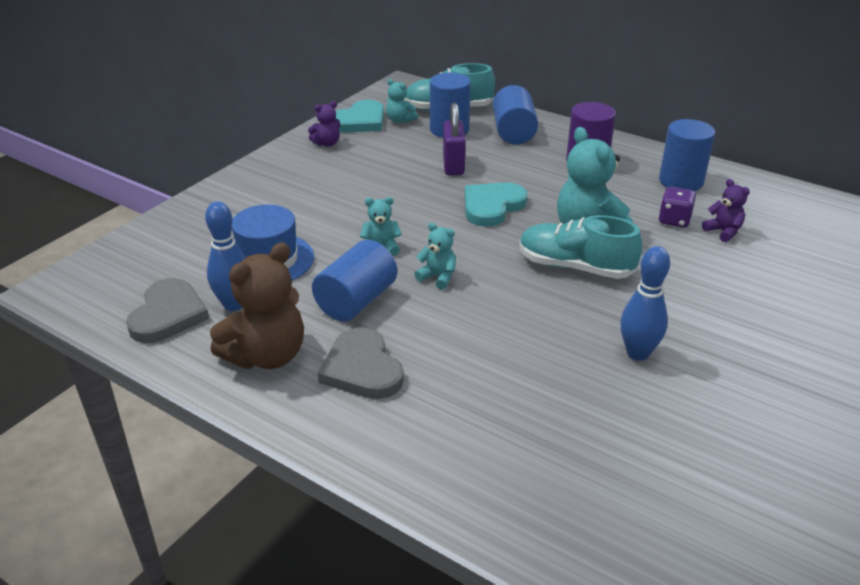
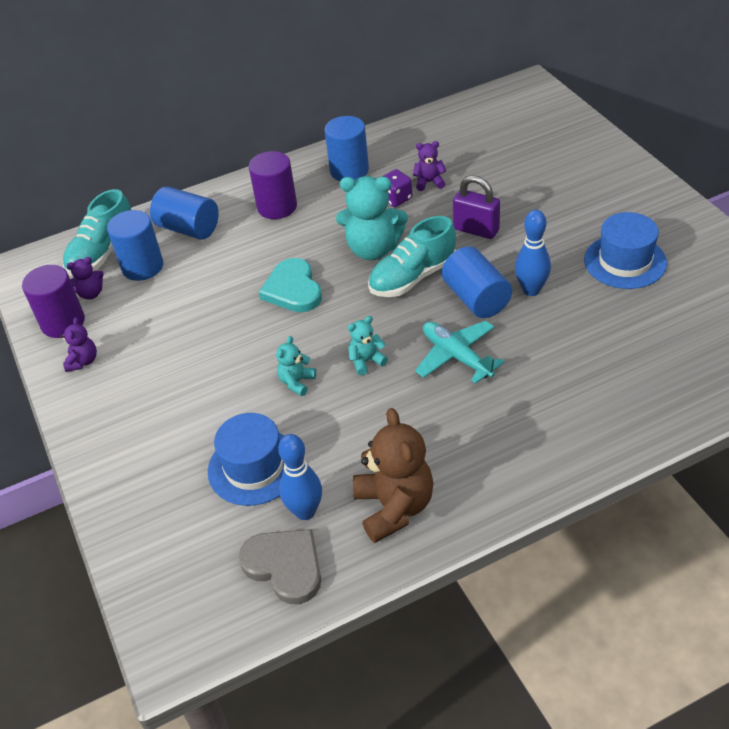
camera: 55 degrees left, 10 degrees up
blue cylinder [312,240,397,322] -> blue cylinder moved to [442,247,512,318]
grey heart [318,327,404,399] -> none
turquoise heart [335,100,384,133] -> purple cylinder [22,265,85,338]
turquoise teddy bear [386,79,418,123] -> purple teddy bear [67,257,104,300]
purple padlock [443,103,466,175] -> purple padlock moved to [453,175,500,239]
none -> turquoise plane [415,321,504,384]
none -> blue hat [584,212,667,289]

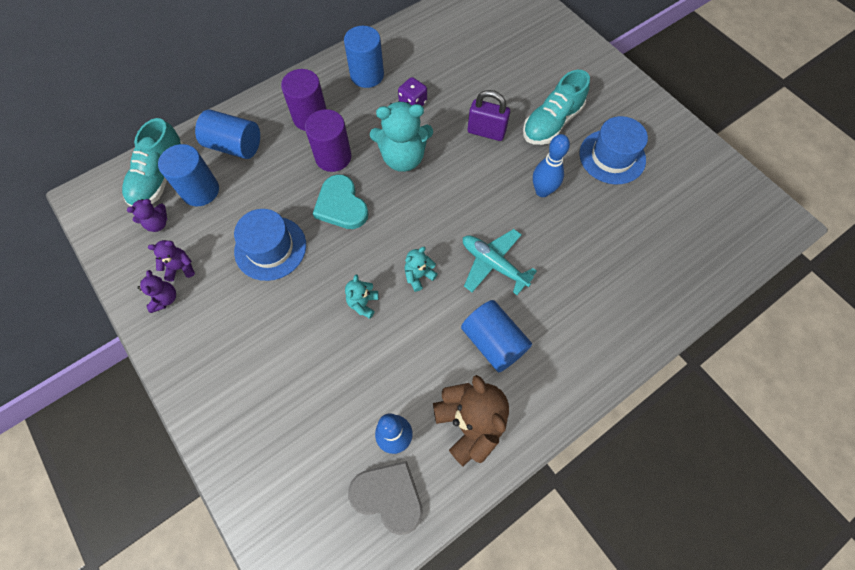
camera: 15 degrees left, 20 degrees up
purple cylinder [22,265,85,338] -> purple cylinder moved to [305,109,351,172]
blue hat [208,413,284,506] -> blue hat moved to [234,209,306,281]
turquoise shoe [368,216,456,297] -> turquoise shoe moved to [523,70,590,145]
purple teddy bear [413,141,446,191] -> purple teddy bear moved to [148,240,195,281]
blue cylinder [442,247,512,318] -> blue cylinder moved to [461,300,532,373]

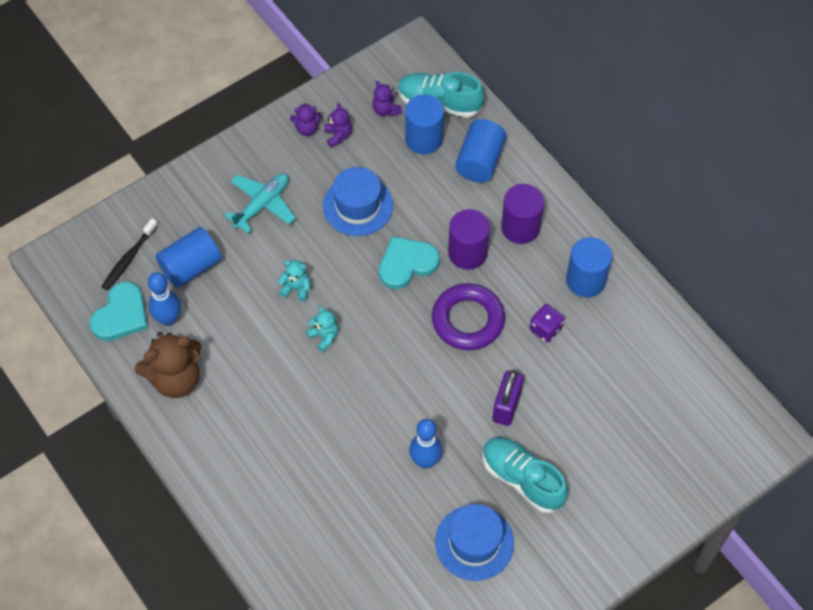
camera: 90 degrees right, 5 degrees down
grey heart [348,461,423,535] -> turquoise heart [90,282,148,341]
turquoise teddy bear [370,101,433,172] -> purple ring [432,283,505,350]
blue cylinder [461,300,532,373] -> blue cylinder moved to [155,227,222,288]
turquoise plane [463,229,537,295] -> turquoise plane moved to [224,173,296,233]
none -> black toothbrush [102,218,158,290]

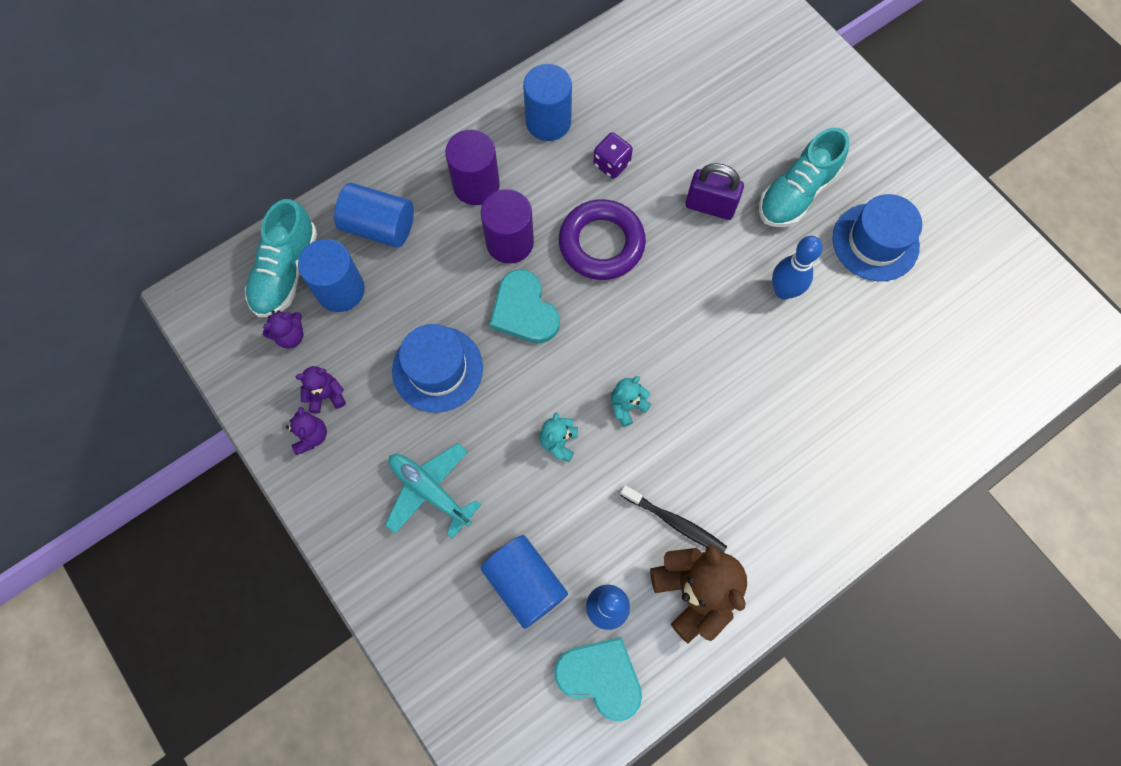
camera: 90 degrees left, 10 degrees up
black toothbrush [102,218,158,290] -> black toothbrush moved to [620,485,727,553]

